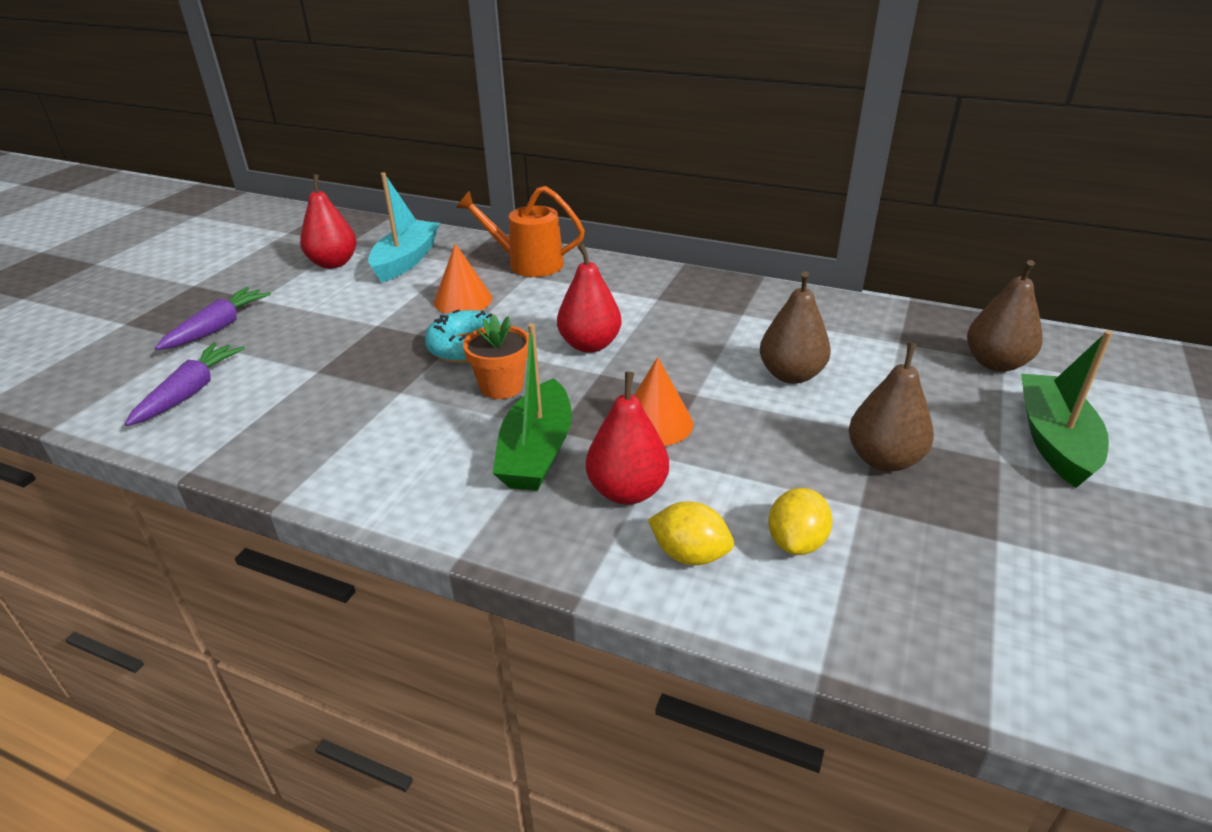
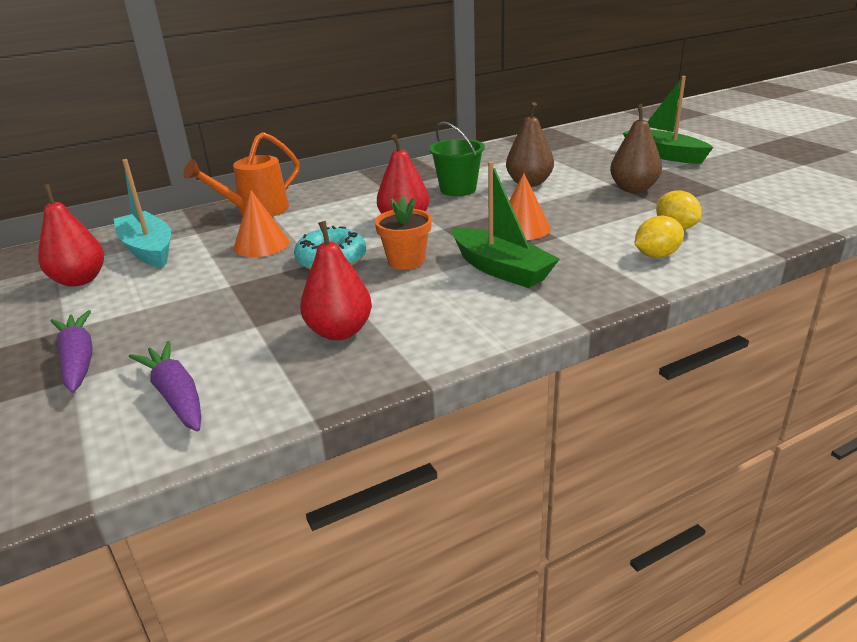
camera: 50 degrees left, 5 degrees down
red pear [586,372,669,504] -> red pear moved to [300,221,372,340]
brown pear [967,260,1042,372] -> none
none -> green bucket [429,122,485,196]

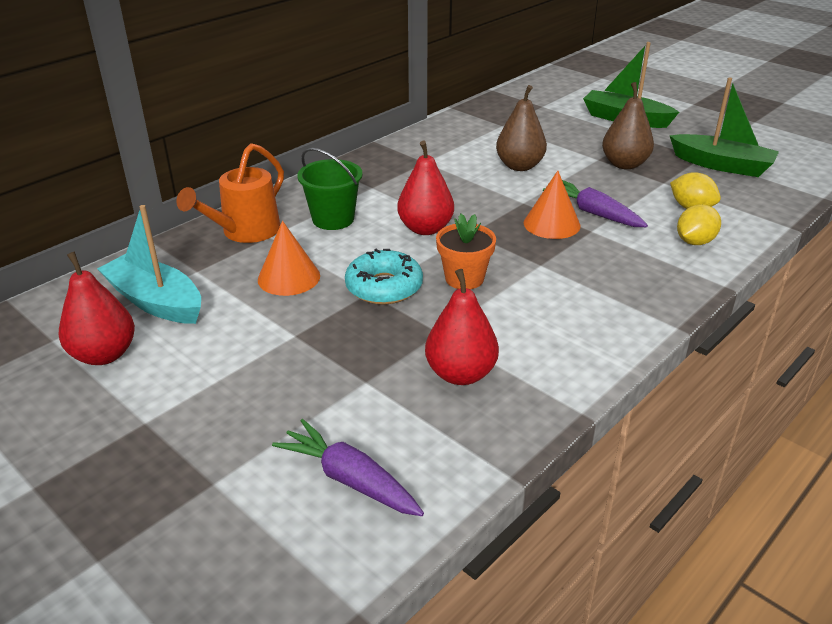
camera: 20 degrees left, 5 degrees up
purple carrot [51,310,93,393] -> purple carrot moved to [543,180,648,227]
green bucket [429,122,485,196] -> green bucket moved to [297,148,363,230]
green boat [452,161,560,288] -> green boat moved to [669,77,779,177]

